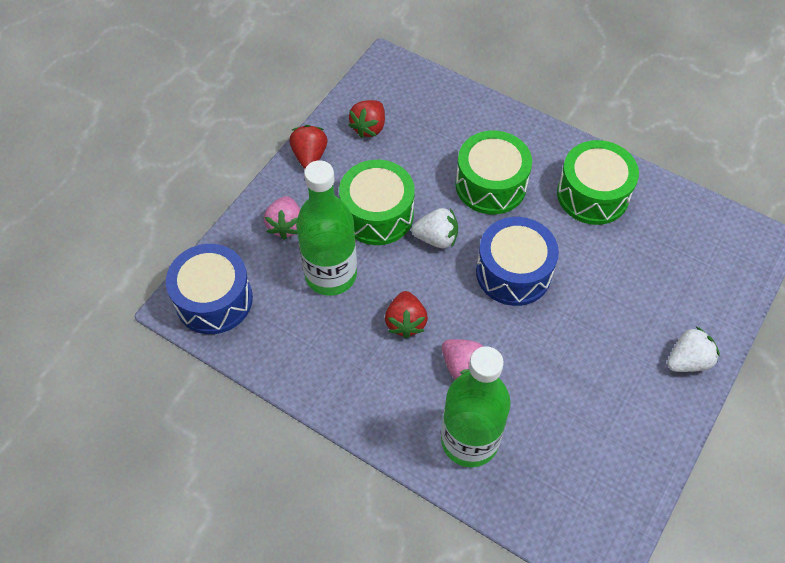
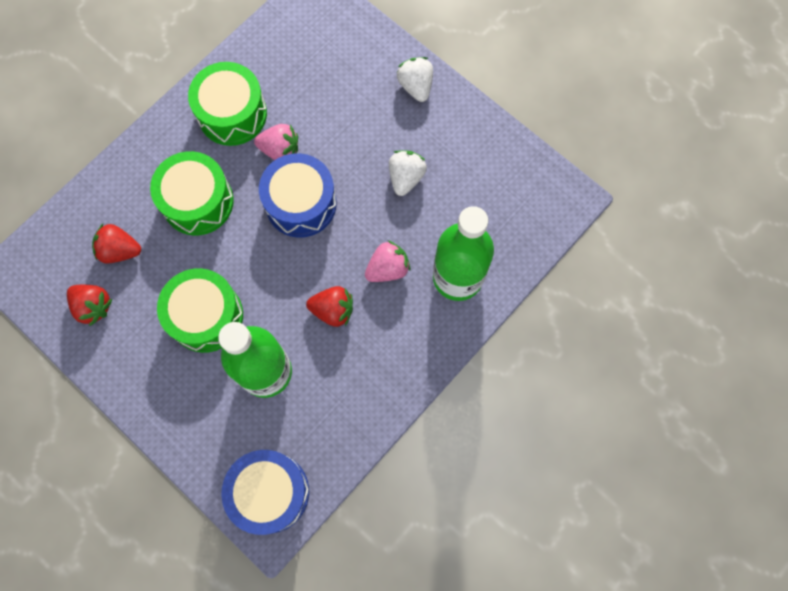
camera: 80 degrees left, 15 degrees up
pink strawberry [264,196,301,240] -> pink strawberry moved to [254,124,298,160]
red strawberry [289,125,327,169] -> red strawberry moved to [92,224,141,263]
white strawberry [411,208,458,249] -> white strawberry moved to [389,150,427,196]

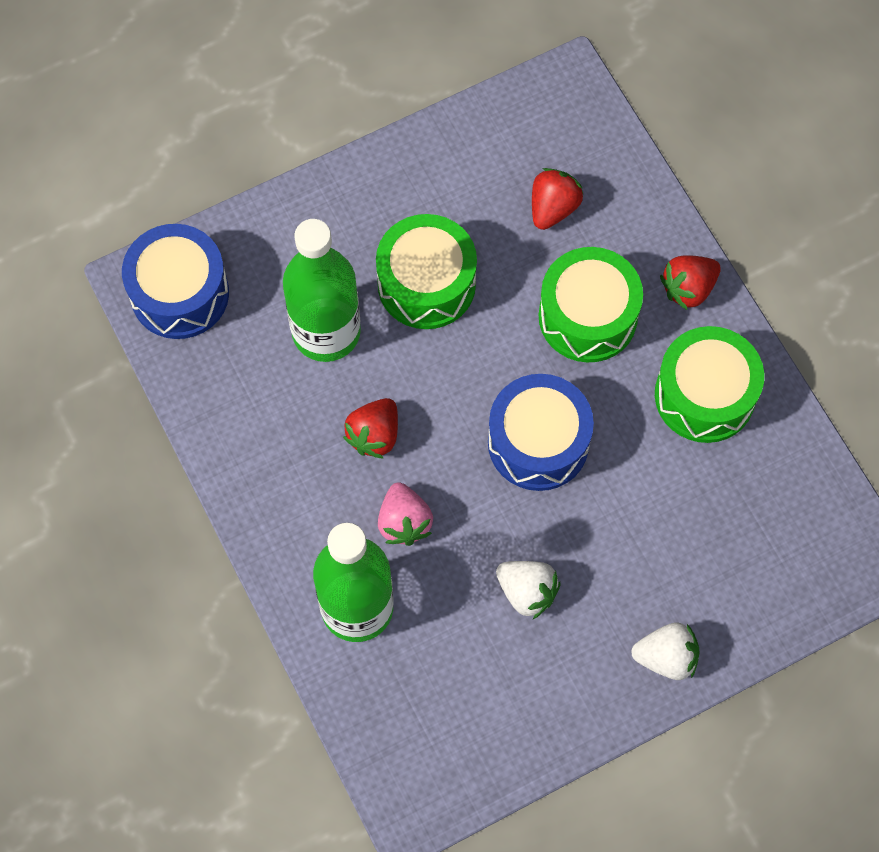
camera: 110 degrees right, 5 degrees down
red strawberry [67,285,113,326] -> red strawberry moved to [660,255,721,310]
pink strawberry [254,124,298,160] -> none

